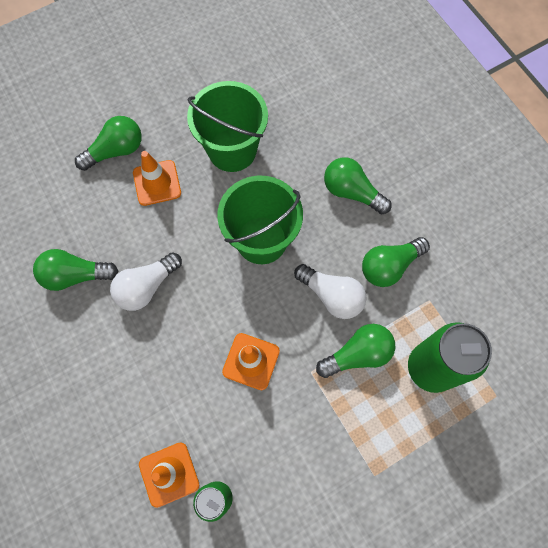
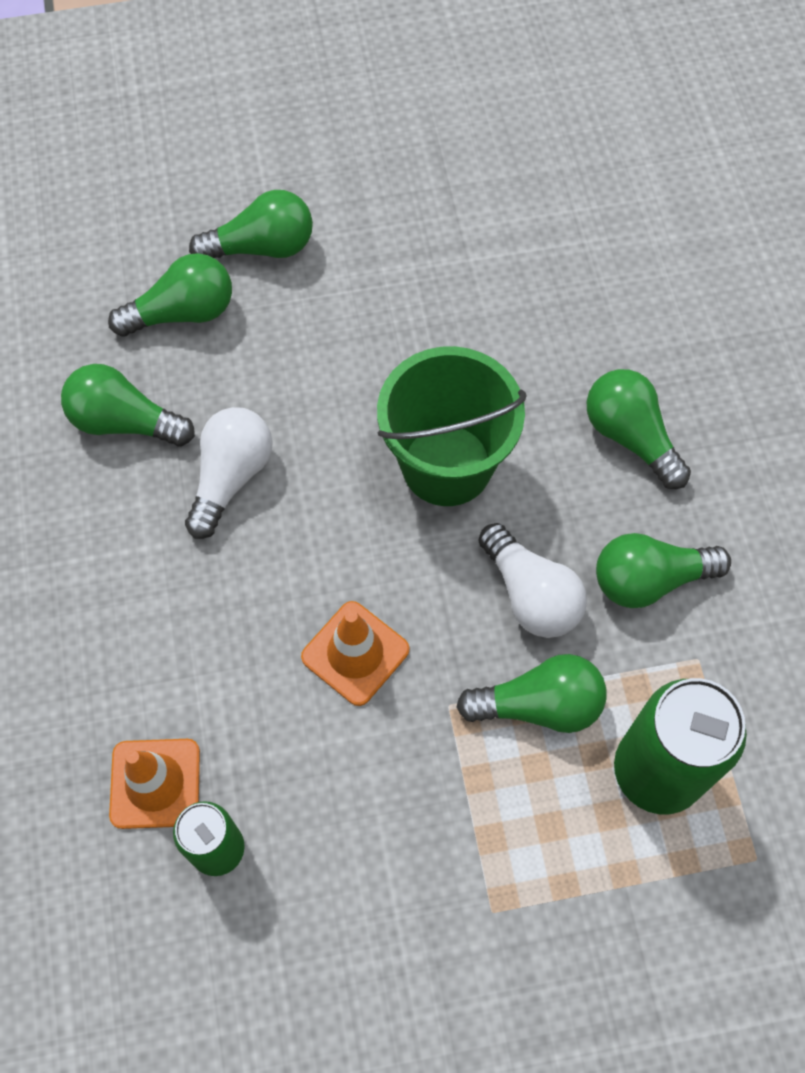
camera: 20 degrees right, 5 degrees down
white light bulb [110,252,182,311] -> white light bulb turned 135 degrees clockwise [185,407,273,539]
orange traffic cone [133,151,181,206] -> none
green bucket [187,81,268,172] -> none
none -> green light bulb [108,253,232,337]

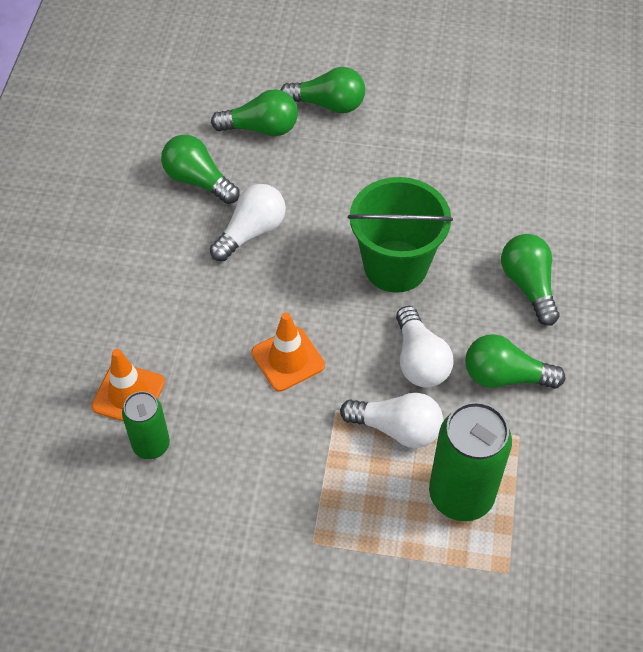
camera: 20 degrees right, 10 degrees down
green light bulb [457,654,607,733] -> white light bulb [340,393,443,448]

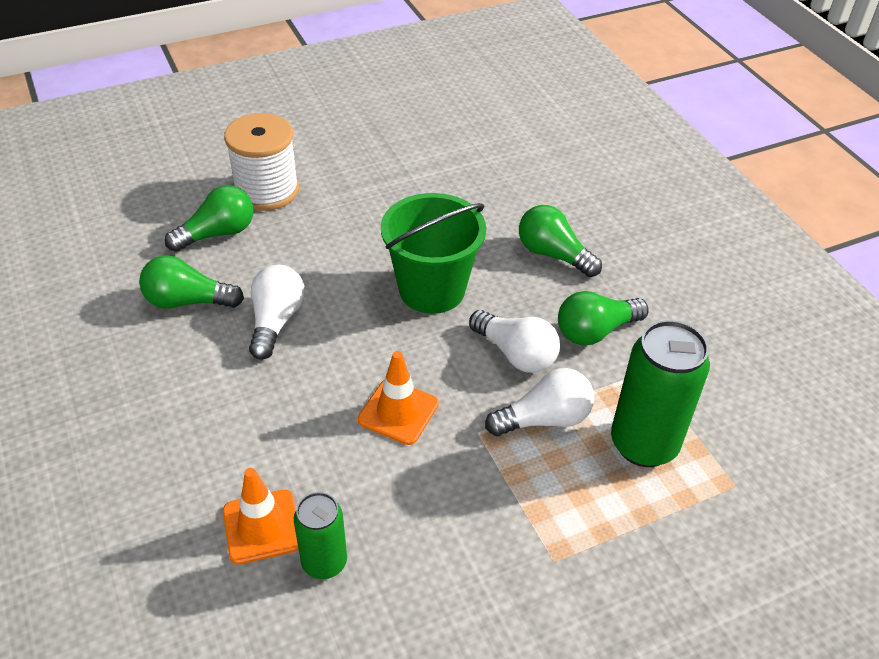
camera: 35 degrees left, 10 degrees down
green light bulb [280,67,365,113] -> white spool [224,113,299,211]

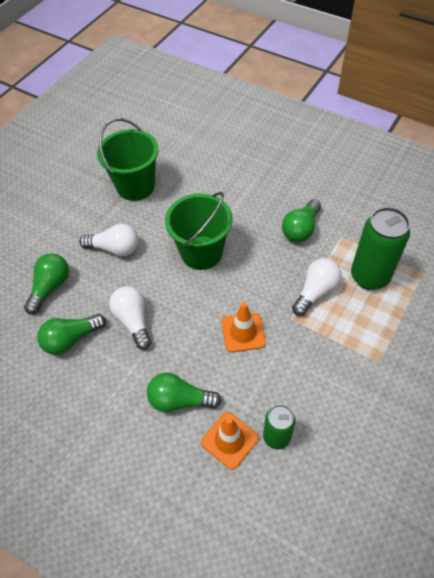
camera: 30 degrees left, 10 degrees up
white spool [224,113,299,211] -> none
white light bulb [469,310,560,373] -> white light bulb moved to [79,224,138,257]
green light bulb [519,205,602,277] -> green light bulb moved to [147,372,222,412]
none -> green bucket [97,118,159,201]

